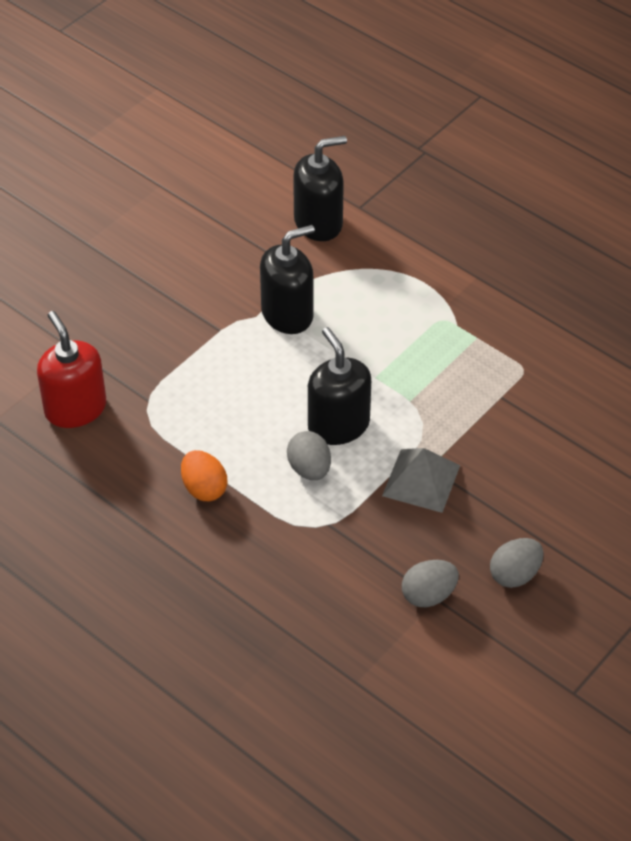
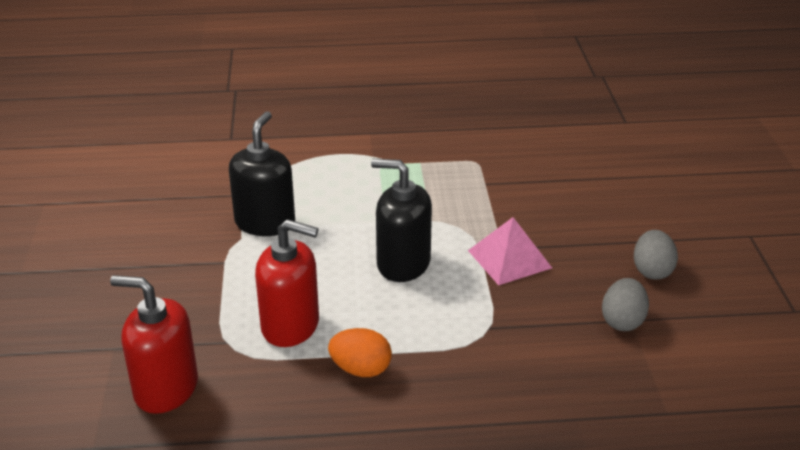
camera: 45 degrees left, 15 degrees down
grey egg [287,431,331,480] -> none
black soap dispenser [293,136,347,241] -> none
grey pyramid [382,448,460,513] -> pink pyramid [468,217,552,285]
none -> red soap dispenser [255,219,319,347]

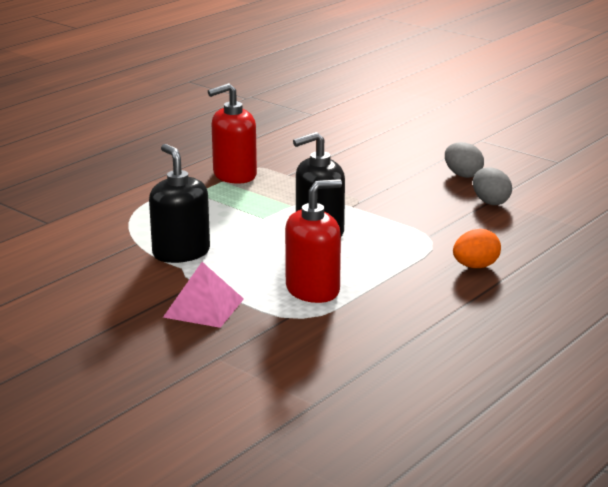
camera: 45 degrees left, 10 degrees down
red soap dispenser [110,275,198,414] -> red soap dispenser moved to [208,83,257,184]
orange egg [328,328,392,377] -> orange egg moved to [453,229,501,268]
pink pyramid [468,217,552,285] -> pink pyramid moved to [163,262,244,328]

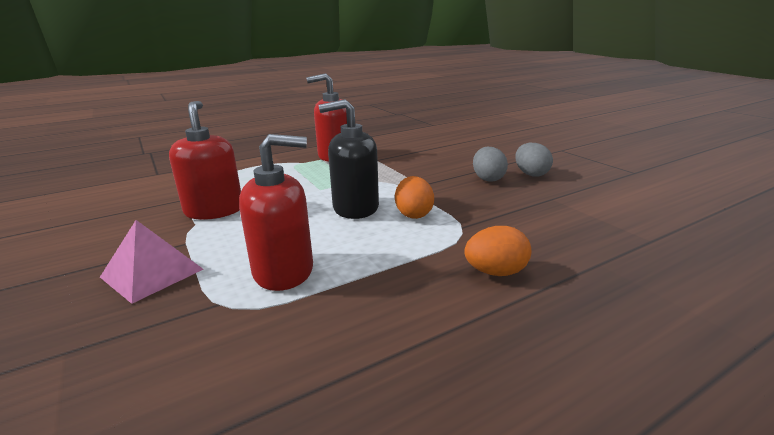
camera: 20 degrees right, 0 degrees up
black soap dispenser [149,144,210,263] -> red soap dispenser [169,101,241,220]
grey egg [473,167,512,205] -> grey egg moved to [473,146,508,182]
none -> orange egg [395,176,434,219]

